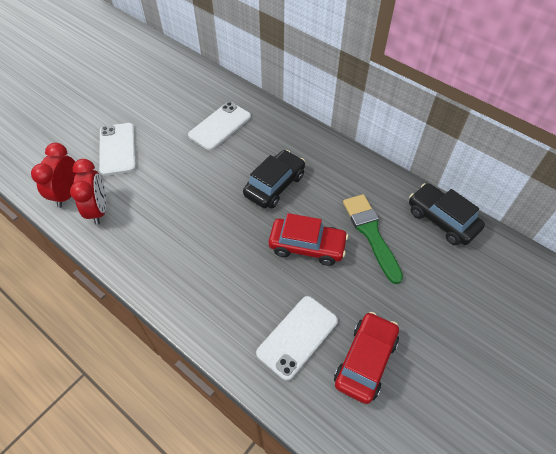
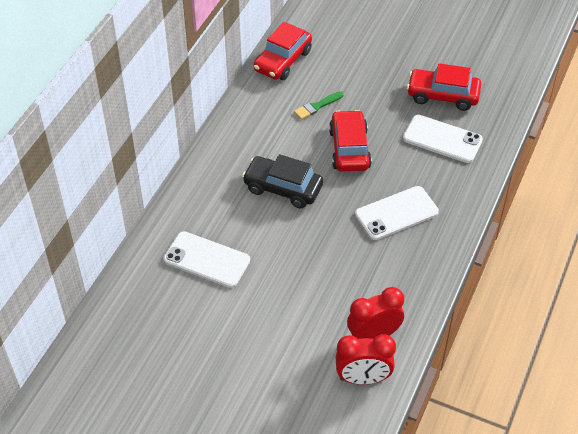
camera: 105 degrees left, 5 degrees down
white phone [99,123,136,176] -> white phone moved to [355,186,439,240]
green brush [343,194,403,284] -> green brush [294,91,344,120], size x0.55
black car [409,183,485,245] -> red car [253,22,312,80]

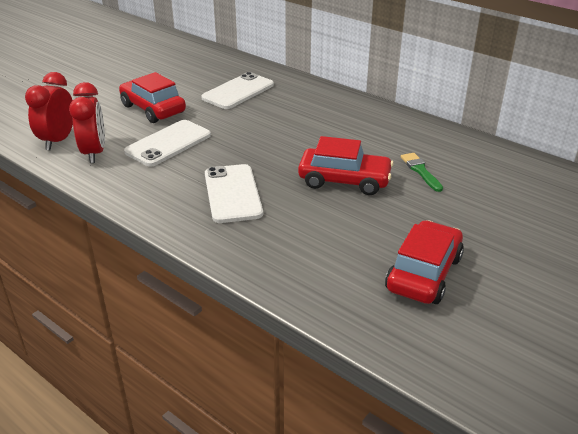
camera: 105 degrees right, 15 degrees down
black car [242,154,323,209] -> none
red car [253,22,312,80] -> red car moved to [119,72,186,123]
white phone [403,115,483,163] -> white phone moved to [124,120,211,167]

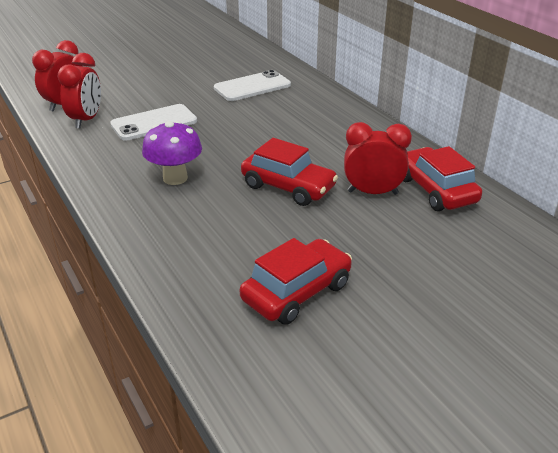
camera: 20 degrees right, 0 degrees up
red car [119,72,186,123] -> red car moved to [403,146,482,211]
white phone [205,164,263,223] -> purple mushroom [142,121,202,185]
green brush [401,153,443,192] -> red clock [344,122,412,195]

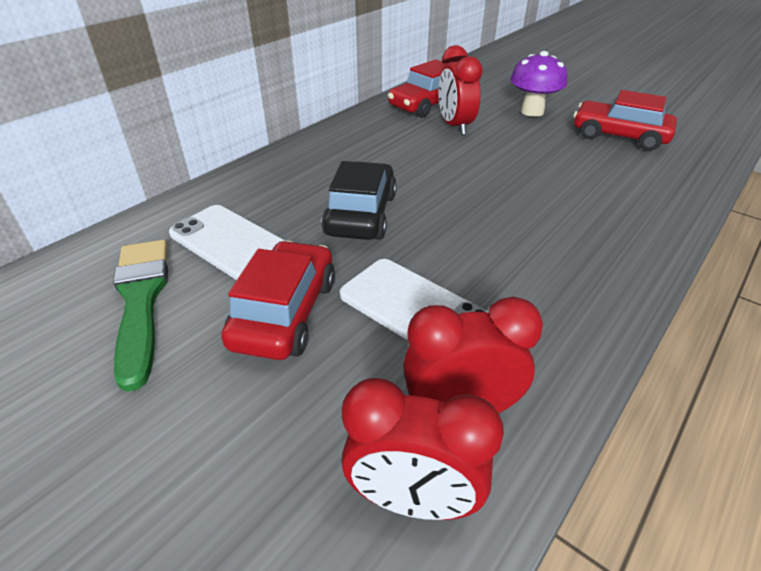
camera: 110 degrees left, 5 degrees up
purple mushroom [142,121,202,185] -> purple mushroom moved to [510,51,567,117]
red car [241,138,338,206] -> red car moved to [221,241,335,360]
none -> green brush [113,240,168,392]
none -> black car [321,161,397,240]

